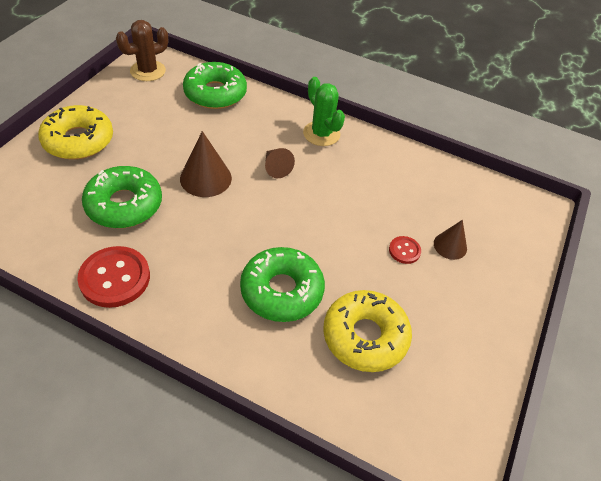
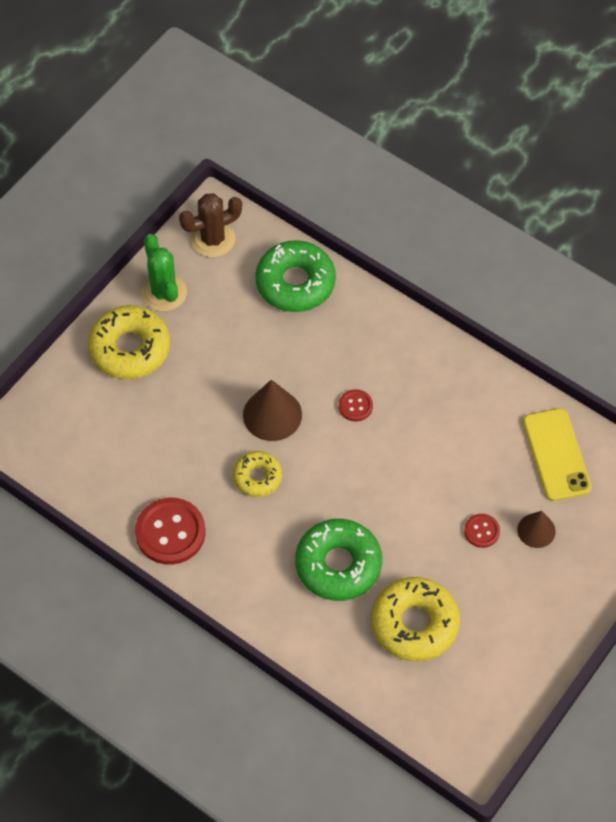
camera: 15 degrees right, 10 degrees up
green donut [82,166,162,228] -> none
brown cone [265,148,295,178] -> red button [339,389,373,421]
green cactus [303,77,345,146] -> green cactus moved to [141,234,187,311]
none -> yellow donut [233,451,282,497]
none -> yellow phone [523,408,592,501]

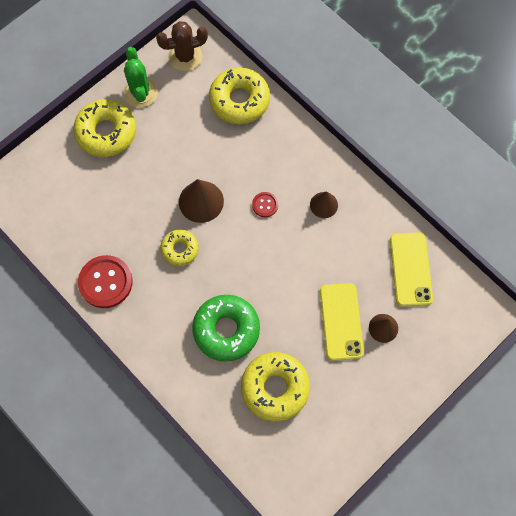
camera: 10 degrees right, 10 degrees up
green donut [255,240,336,312] -> yellow donut [209,67,270,124]
red button [464,514,500,548] -> yellow phone [320,283,364,361]
none -> brown cone [310,192,338,218]

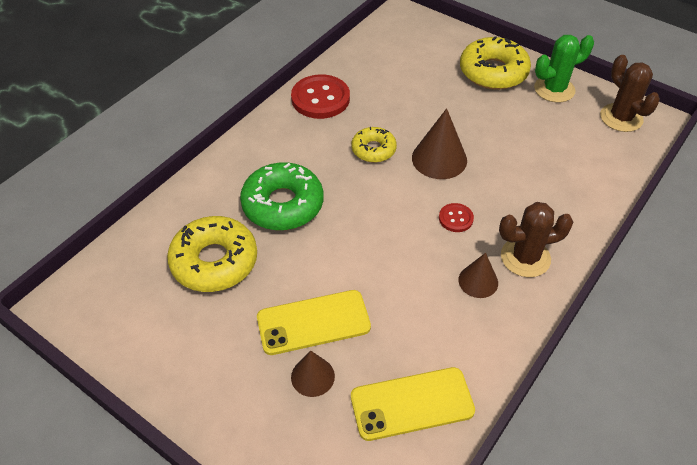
camera: 80 degrees right, 20 degrees down
yellow donut [209,67,270,124] -> none
none -> brown cactus [499,202,573,277]

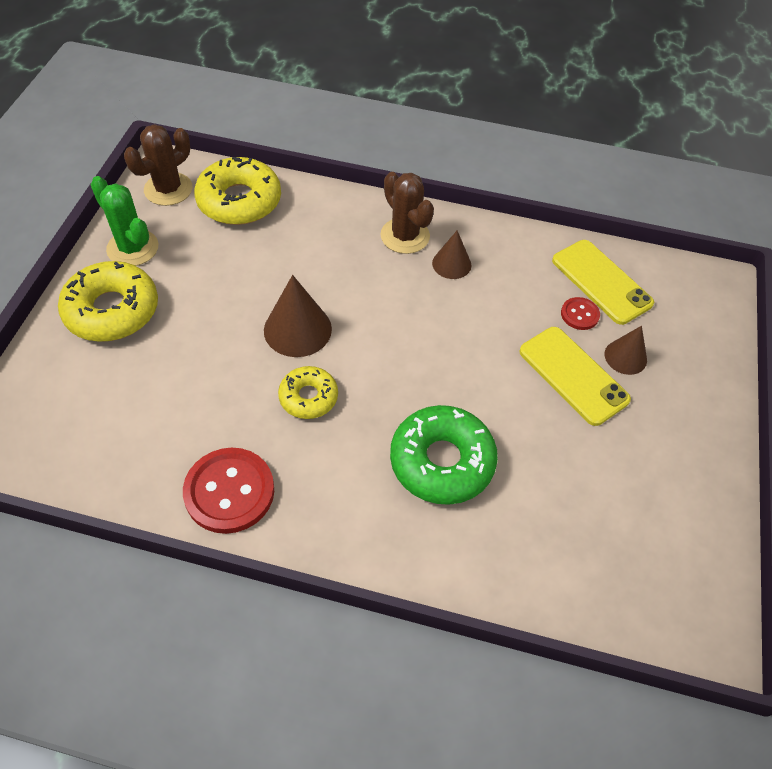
camera: 115 degrees left, 5 degrees up
yellow donut [167,216,257,292] -> yellow donut moved to [194,157,281,225]
red button [439,203,474,232] -> red button moved to [561,297,600,330]

